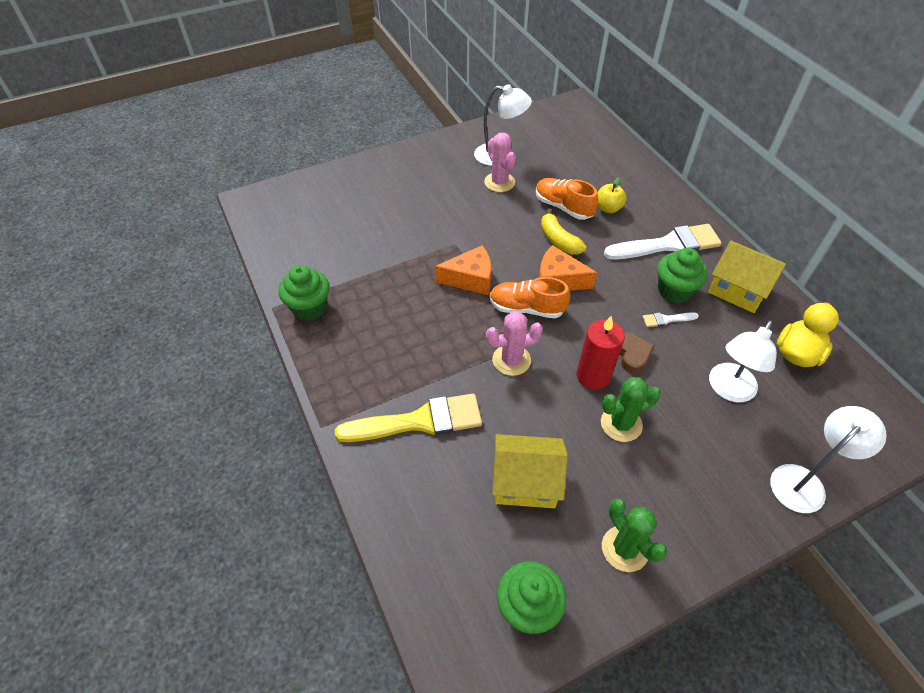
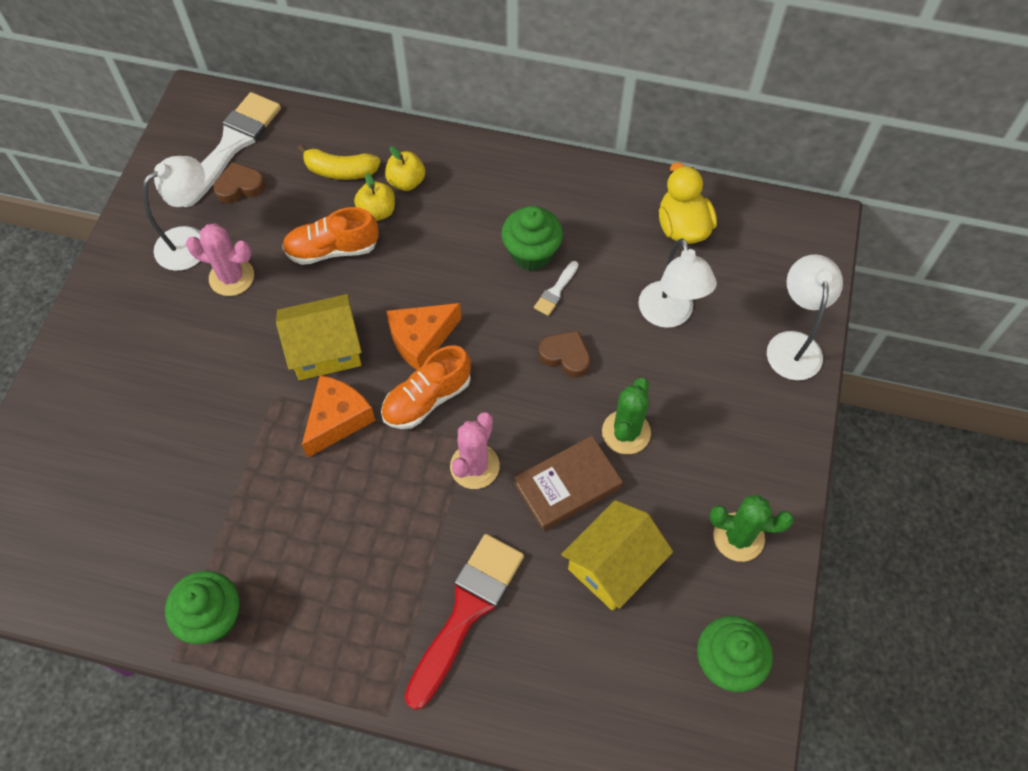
camera: 50 degrees left, 10 degrees up
yellow brush [335,394,482,442] -> red brush [404,534,524,710]
yellow banana [541,209,586,255] -> yellow banana moved to [298,144,381,180]
red candle [577,316,625,390] -> none
white brush [604,224,722,260] -> white brush moved to [184,92,281,207]
yellow house [708,241,786,313] -> yellow house moved to [276,294,362,380]
none -> brown heart [213,162,265,204]
none -> yellow apple [385,146,425,191]
none -> brown book [514,436,623,531]

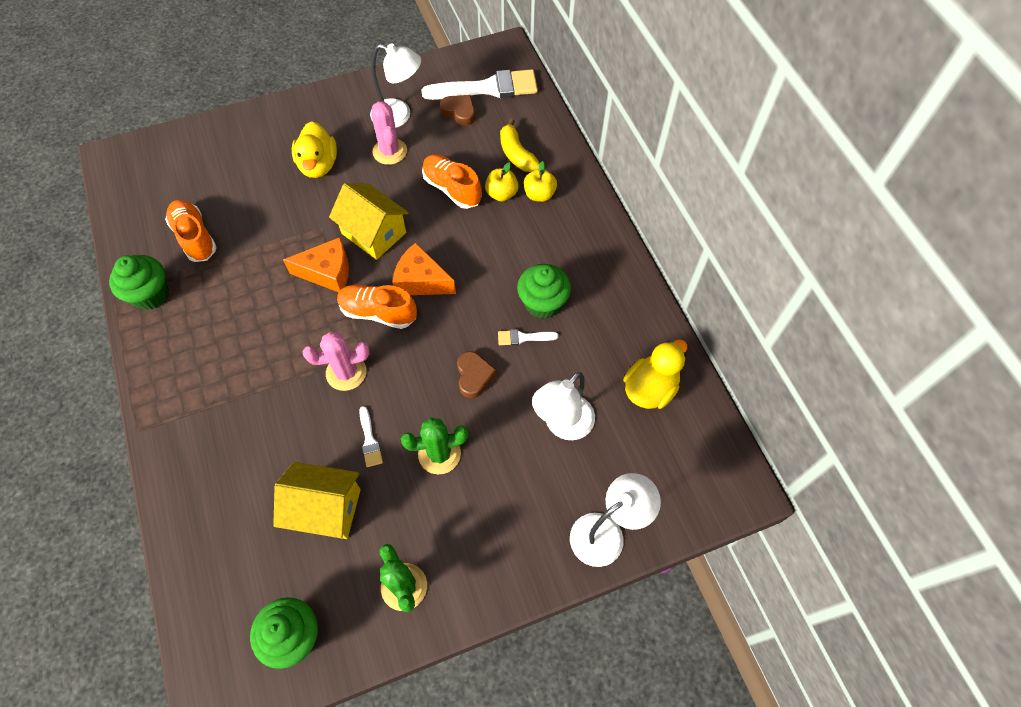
camera: 55 degrees right, 0 degrees up
red brush [404,534,524,710] -> none
brown book [514,436,623,531] -> white brush [359,406,383,467]
none -> orange shoe [165,200,217,262]
none -> yellow duck [292,121,337,178]

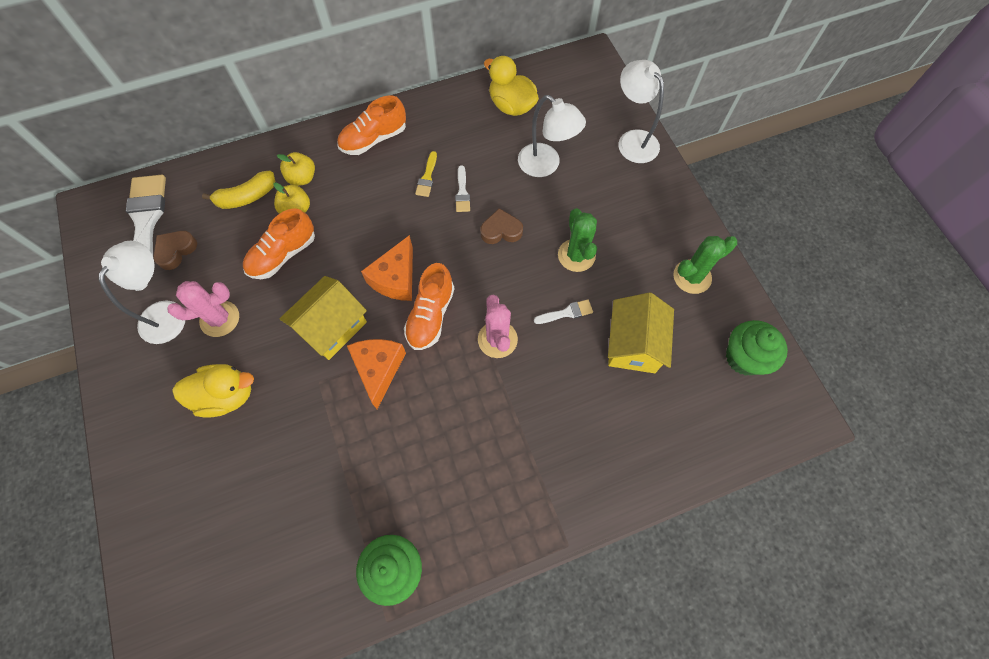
camera: 90 degrees left, 5 degrees up
orange shoe [165,200,217,262] -> orange shoe moved to [337,96,406,155]
green cupcake [517,264,571,319] -> yellow brush [415,151,437,197]

